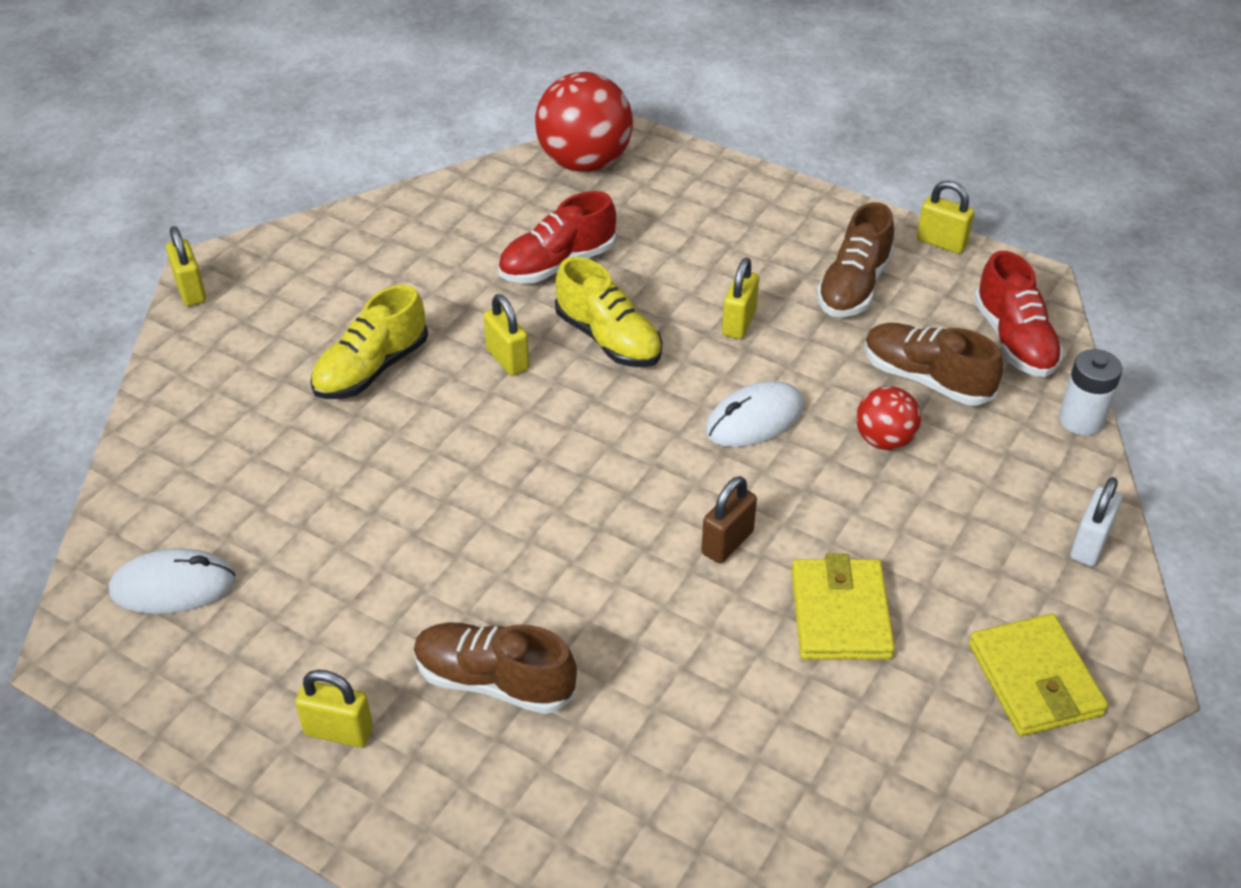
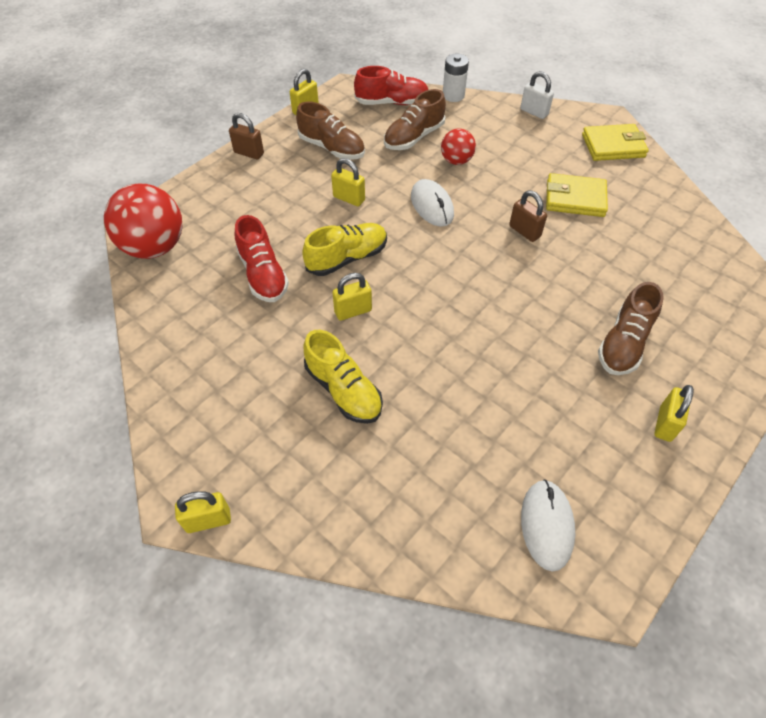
camera: 80 degrees left, 10 degrees up
none -> brown padlock [229,113,264,159]

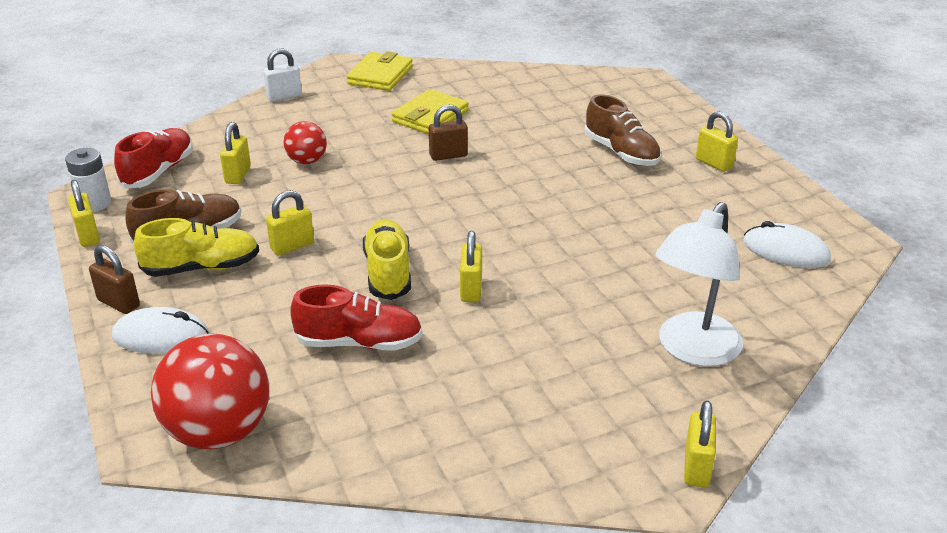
camera: 65 degrees left, 20 degrees down
brown padlock [229,113,264,159] -> brown padlock turned 75 degrees clockwise [89,245,140,314]
yellow shoe [303,330,383,424] -> yellow shoe moved to [134,218,259,277]
brown shoe [384,89,446,150] -> yellow padlock [220,122,251,184]
white mouse [411,179,454,227] -> white mouse moved to [112,307,209,354]
white battery [443,54,469,102] -> white battery moved to [65,148,112,212]
none -> white lamp [655,202,743,367]

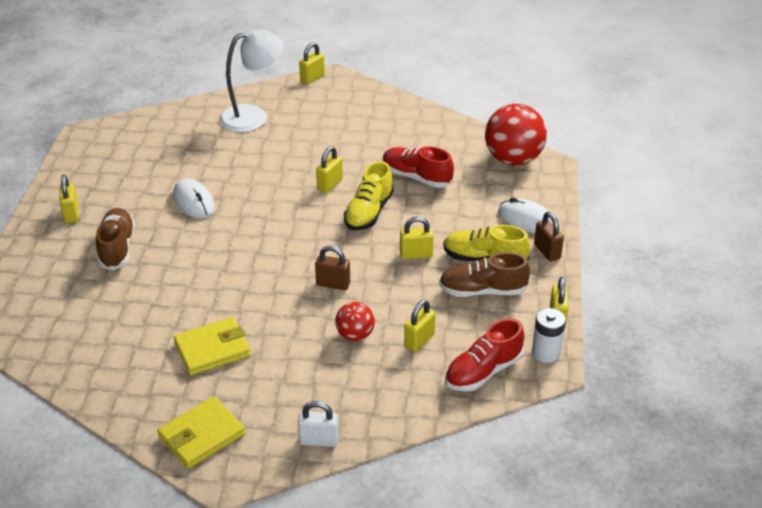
camera: 150 degrees left, 5 degrees up
brown padlock [429,105,468,161] -> brown padlock moved to [315,246,350,290]
white mouse [743,221,831,268] -> white mouse moved to [173,179,215,219]

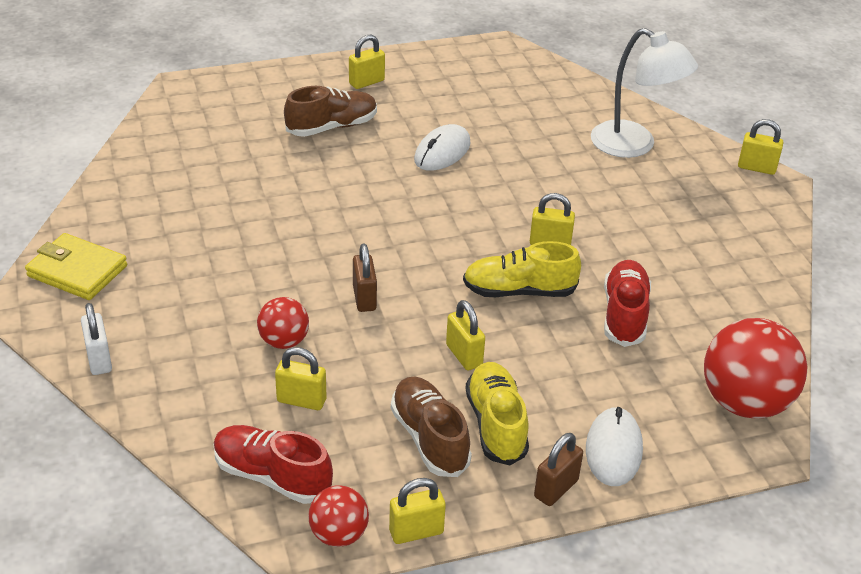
camera: 65 degrees right, 0 degrees up
yellow wallet [174,317,251,375] -> none
white battery [532,308,566,363] -> red ball [308,485,369,547]

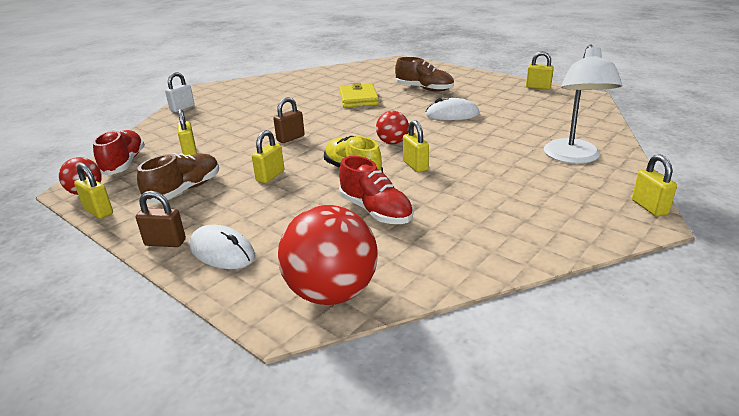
camera: 60 degrees right, 10 degrees down
yellow wallet [25,233,127,300] -> yellow wallet moved to [340,83,379,108]
red ball [257,297,309,349] -> red ball moved to [376,111,409,144]
yellow padlock [349,35,385,89] -> yellow padlock moved to [526,51,554,90]
yellow shoe [465,362,529,466] -> none
white mouse [586,407,643,486] -> white mouse turned 60 degrees clockwise [190,225,255,269]
red shoe [604,260,651,347] -> red shoe turned 75 degrees clockwise [339,156,413,224]

